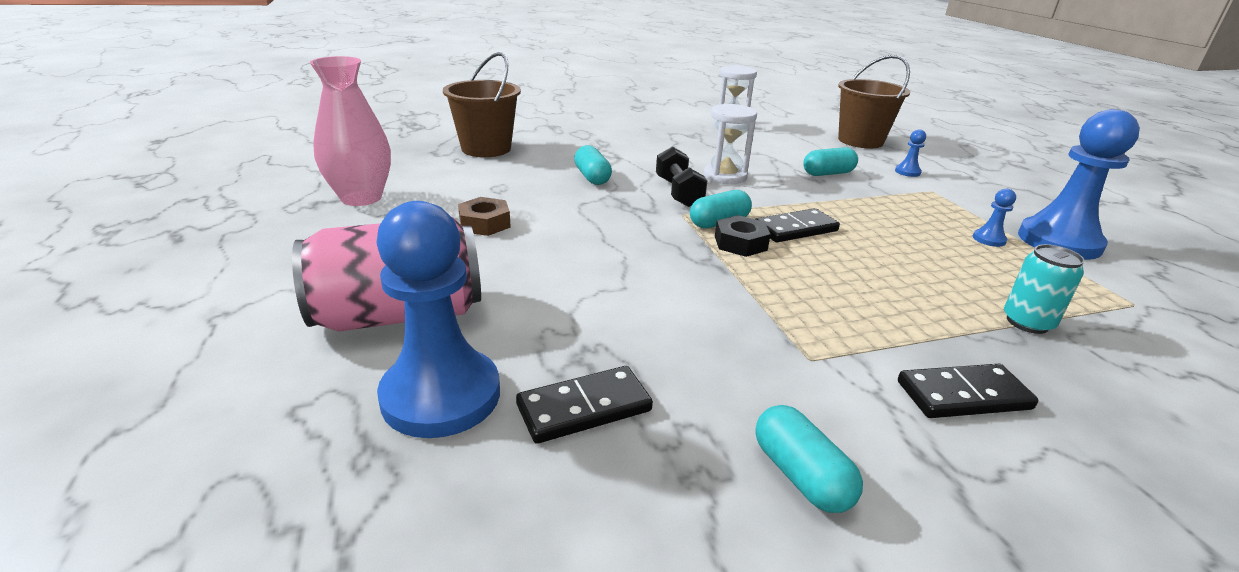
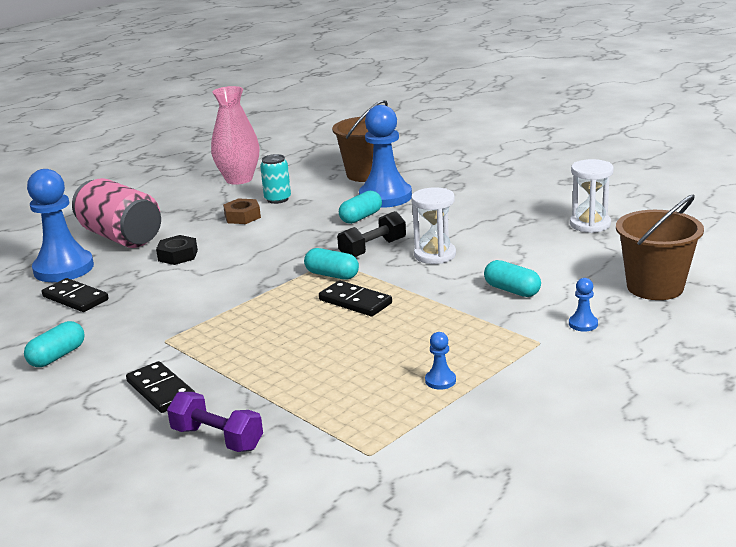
camera: 65 degrees right, 5 degrees down
black nut [715,215,771,257] -> black nut moved to [156,235,198,265]
turquoise can [1004,244,1085,334] -> turquoise can moved to [260,154,291,204]
blue pawn [1018,109,1140,260] -> blue pawn moved to [359,105,412,208]
none -> purple dumbbell [167,392,263,452]

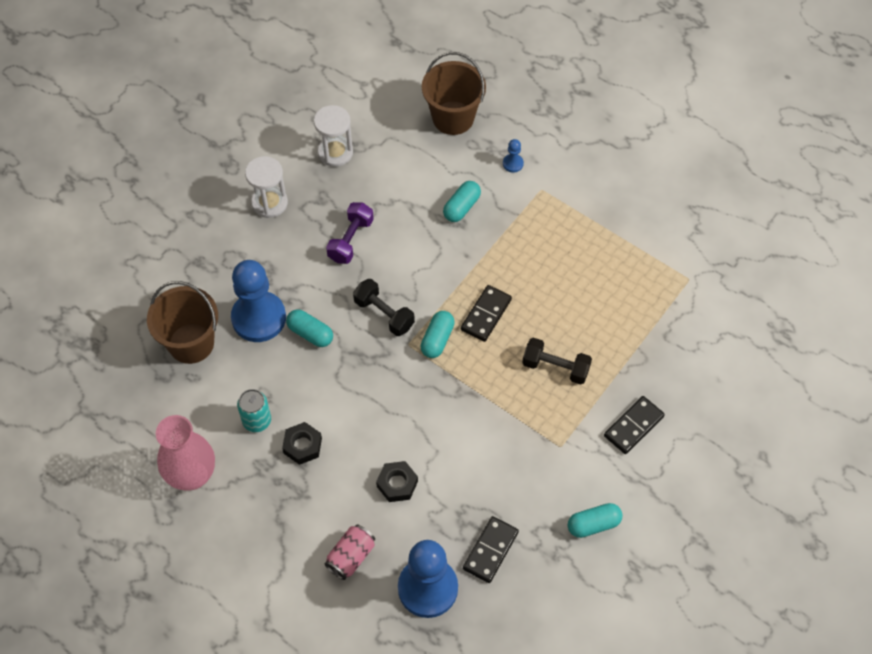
camera: 100 degrees left, 35 degrees up
turquoise capsule [24,321,85,367] -> turquoise capsule turned 45 degrees counterclockwise [568,503,623,538]
pink can [72,178,161,248] -> pink can [324,524,375,580], size x0.52
purple dumbbell [167,392,263,452] -> purple dumbbell moved to [326,202,374,264]
brown nut [223,199,261,224] -> black nut [282,422,322,465]
white hourglass [411,187,456,264] -> white hourglass moved to [245,156,288,218]
blue pawn [425,332,456,390] -> none
none -> black dumbbell [522,338,592,385]

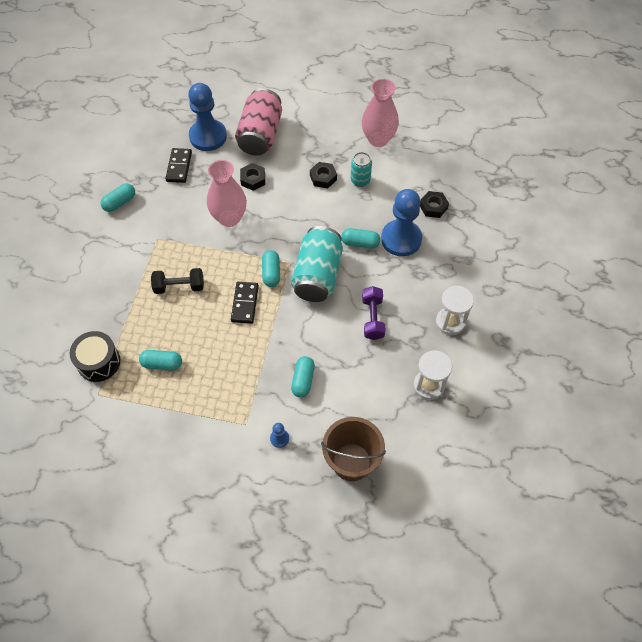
camera: 155 degrees right, 0 degrees up
brown bucket [147,281,218,364] -> black nut [420,191,449,218]
pink can [324,524,375,580] -> pink can [235,88,282,156], size x1.91
black dumbbell [353,279,415,336] -> turquoise can [291,226,343,302]
black domino [604,396,665,454] -> none
none -> black drum [70,331,120,382]
none -> turquoise capsule [139,350,182,371]
none -> pink vase [207,160,247,227]

